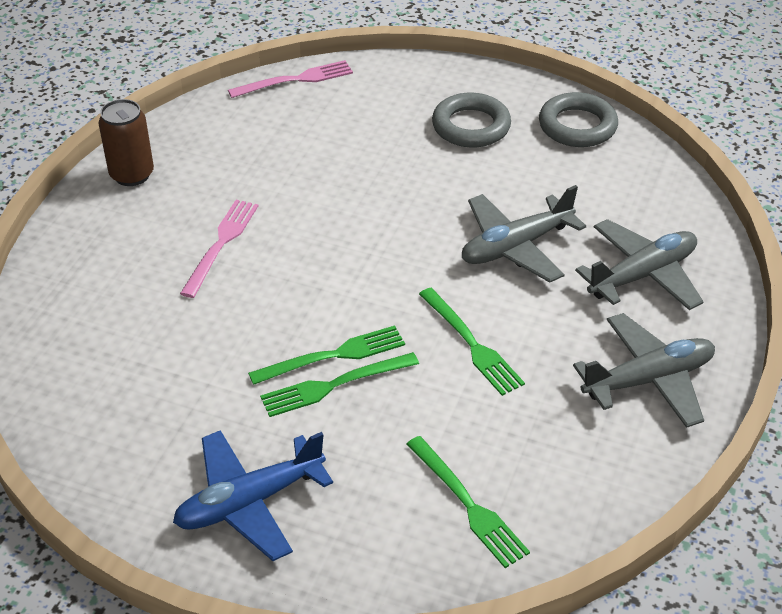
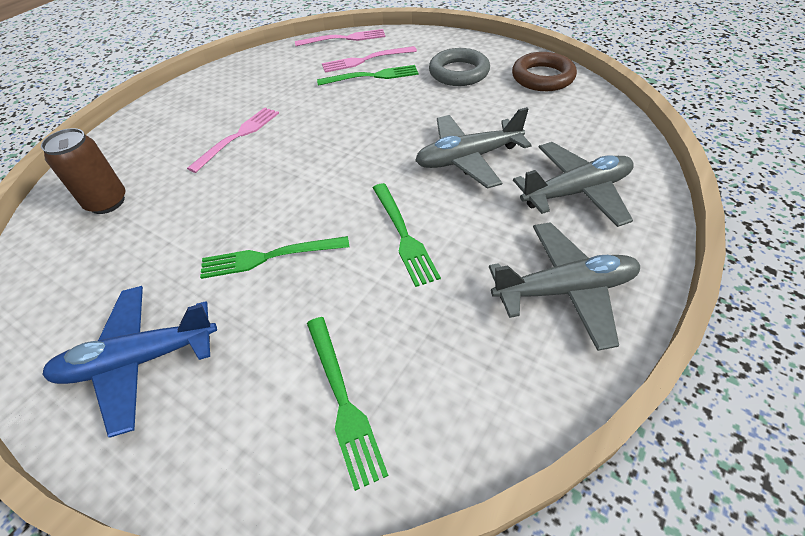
camera: 15 degrees right, 5 degrees up
brown can [98,99,154,186] -> brown can moved to [41,128,126,214]
green fork [248,325,405,385] -> green fork moved to [317,65,418,86]
grey ring [539,92,618,147] -> brown ring [512,52,577,91]
none -> pink fork [322,46,417,73]

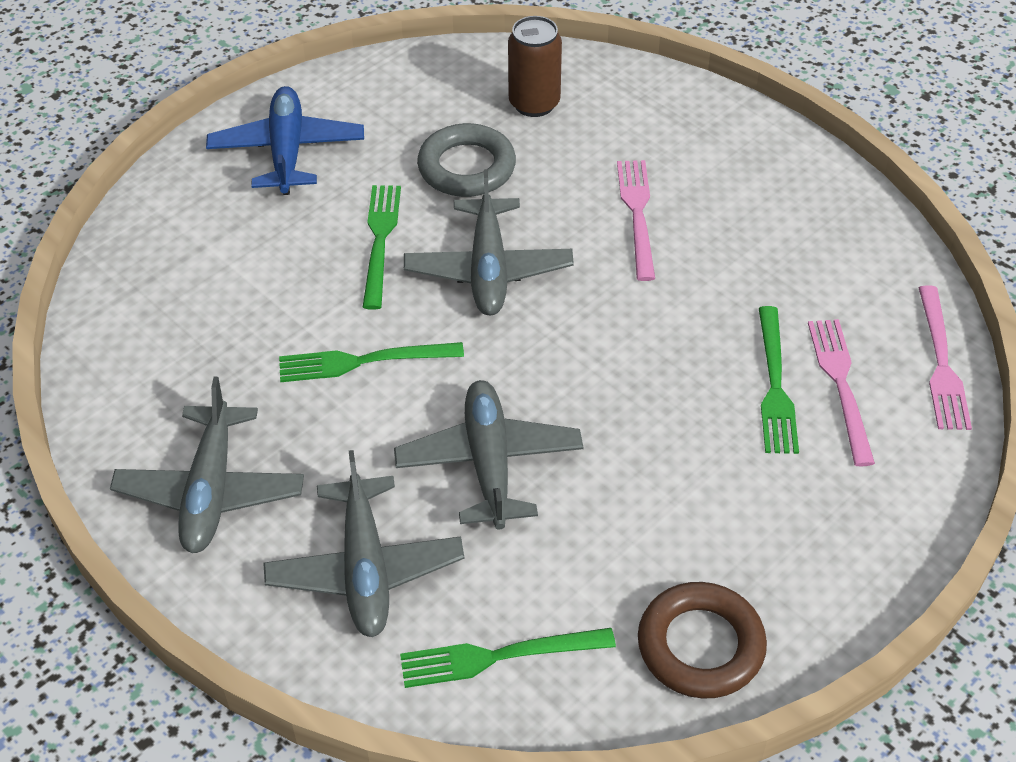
camera: 100 degrees right, 0 degrees up
pink fork [187,107,279,173] -> pink fork turned 135 degrees counterclockwise [617,160,655,281]
green fork [307,317,388,491] -> green fork moved to [400,628,616,688]
grey ring [429,48,490,86] -> grey ring moved to [417,123,516,197]
none -> grey plane [404,169,574,315]

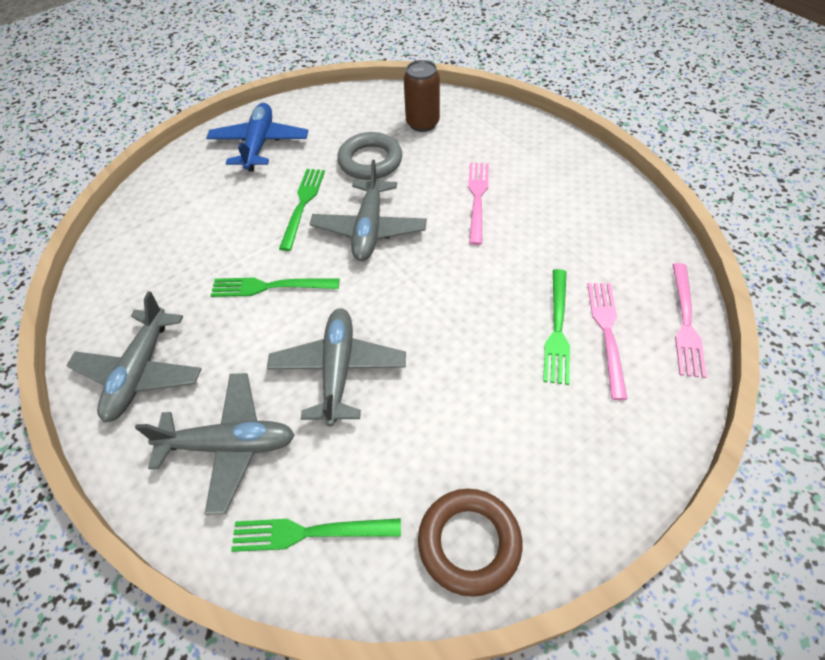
camera: 10 degrees right, 5 degrees up
grey plane [263,450,464,637] -> grey plane turned 90 degrees counterclockwise [135,373,295,515]

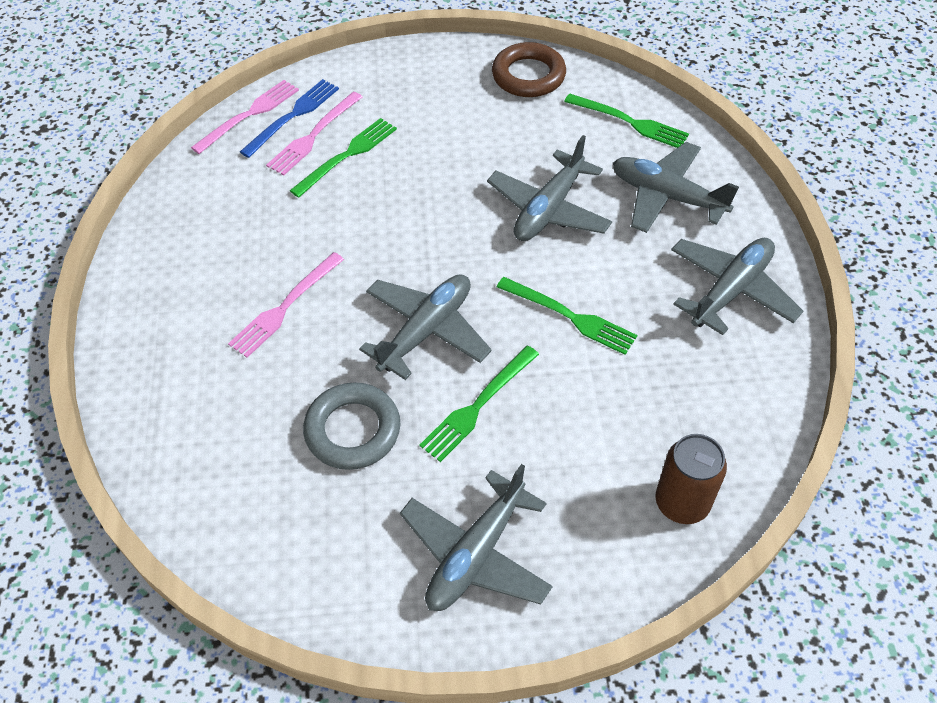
camera: 150 degrees left, 0 degrees up
blue plane [206,103,308,171] -> grey plane [400,464,553,611]
brown can [404,60,440,132] -> brown can moved to [655,434,727,524]
none -> blue fork [240,79,339,158]

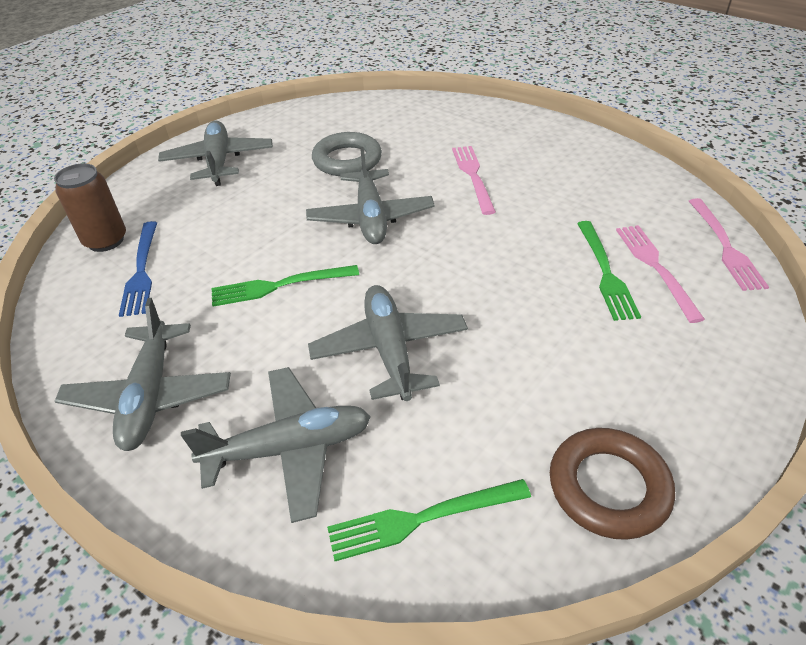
camera: 135 degrees right, 10 degrees down
blue fork [240,79,339,158] -> blue fork moved to [119,221,157,317]
green fork [419,346,539,462] -> none

